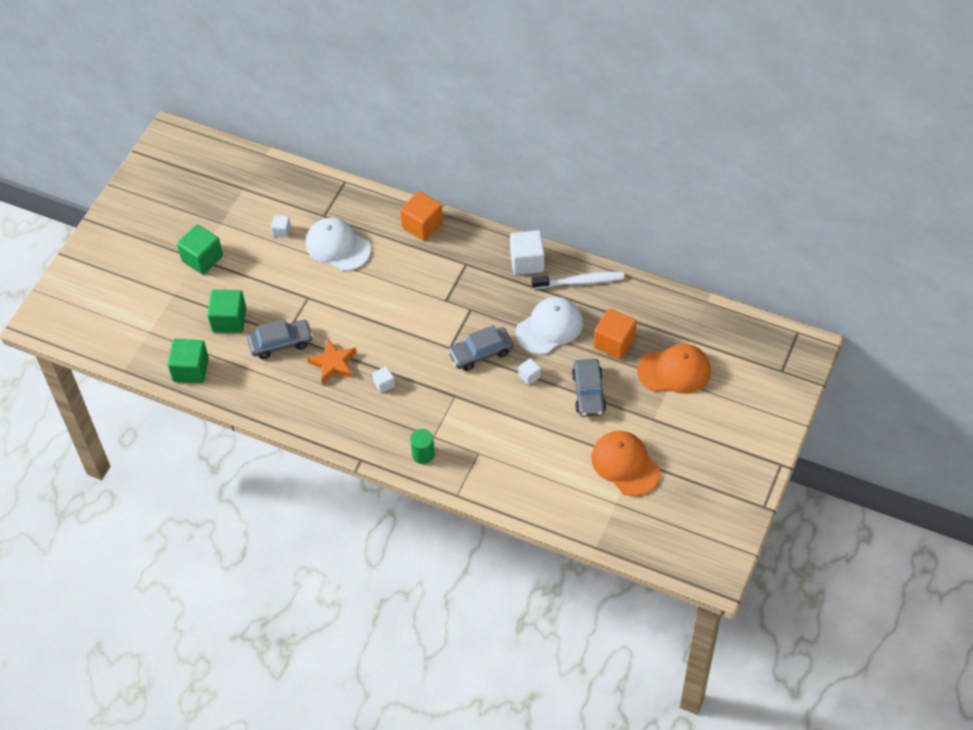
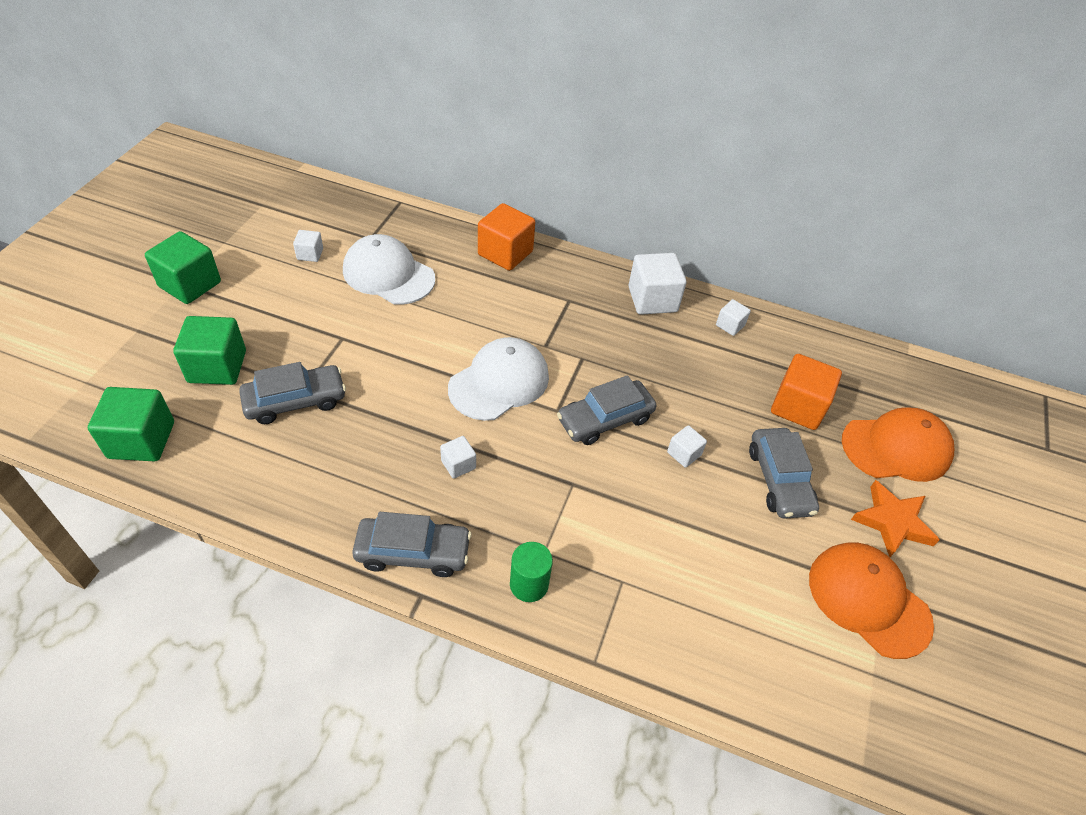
camera: 10 degrees left, 5 degrees down
orange star [307,339,356,384] -> orange star moved to [851,480,940,557]
white cap [516,297,583,355] -> white cap moved to [448,337,549,421]
white toothbrush [532,272,625,289] -> white cube [716,299,751,336]
none -> grey car [352,512,472,577]

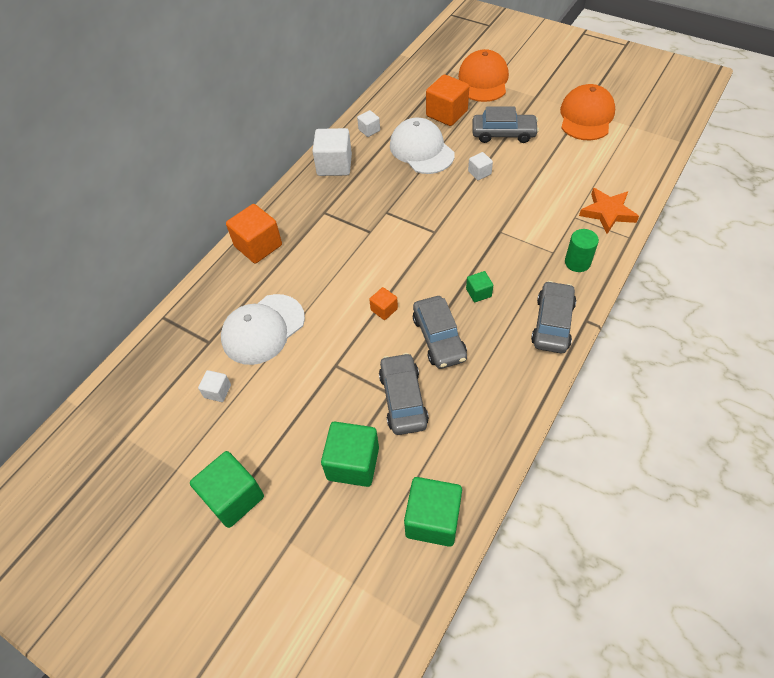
camera: 70 degrees left, 5 degrees up
white cube [440,436,476,479] -> green cube [466,271,493,302]
white cap [448,337,549,421] -> white cap moved to [390,118,455,174]
grey car [557,375,656,445] -> grey car moved to [413,296,467,369]
orange cap [809,542,934,659] -> orange cap turned 135 degrees clockwise [560,84,615,140]
orange star [851,480,940,557] -> orange star moved to [579,188,639,234]
none -> orange cube [369,287,398,320]

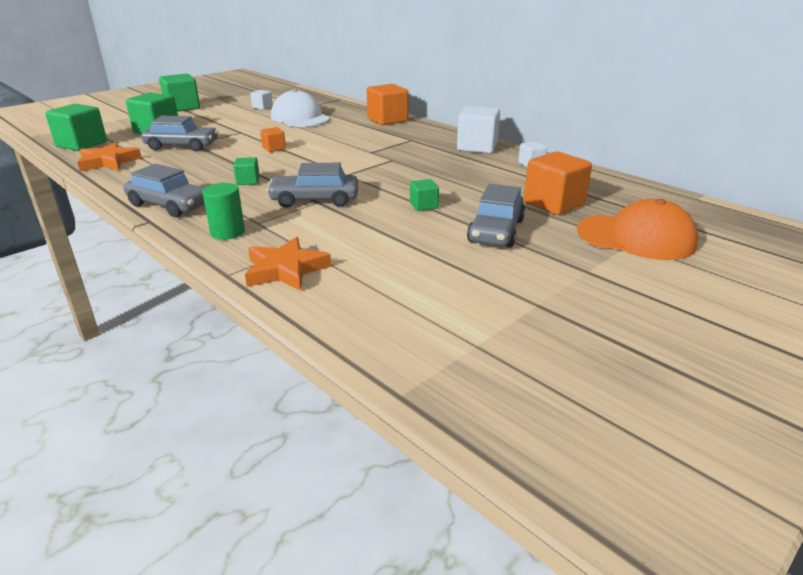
camera: 100 degrees right, 25 degrees down
white cap [390,118,455,174] -> none
grey car [413,296,467,369] -> grey car moved to [267,163,358,208]
white cube [468,152,493,180] -> green cube [410,179,439,211]
orange cap [560,84,615,140] -> none
none -> orange star [77,142,142,171]

